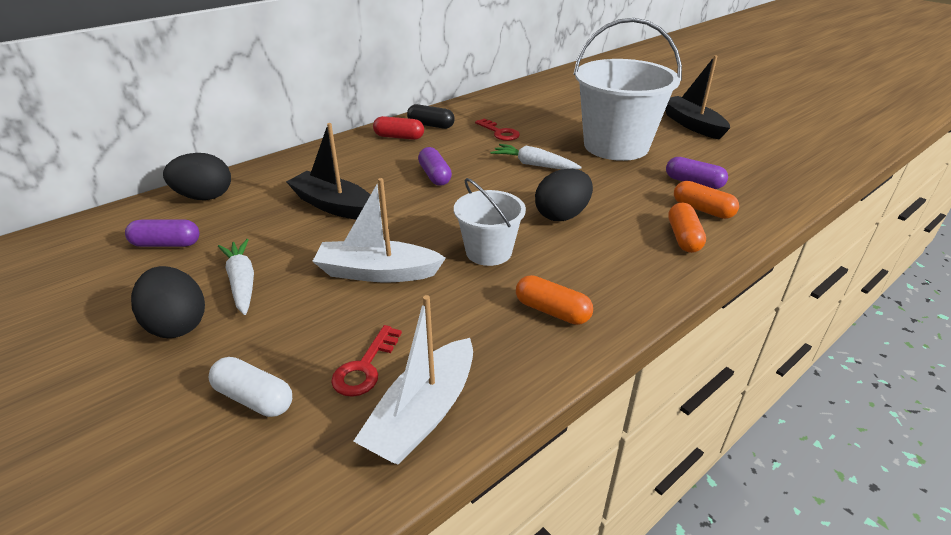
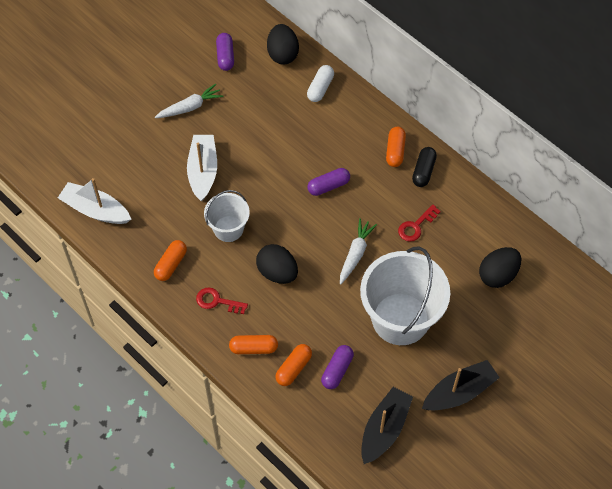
camera: 85 degrees right, 25 degrees up
black egg [131,266,205,338] -> black egg moved to [479,247,521,288]
white capsule [208,357,292,417] -> white capsule moved to [307,65,334,102]
black boat [286,123,370,220] -> black boat moved to [361,387,413,464]
red key [331,325,402,397] -> red key moved to [196,287,248,314]
red capsule [373,116,424,140] -> orange capsule [386,127,406,167]

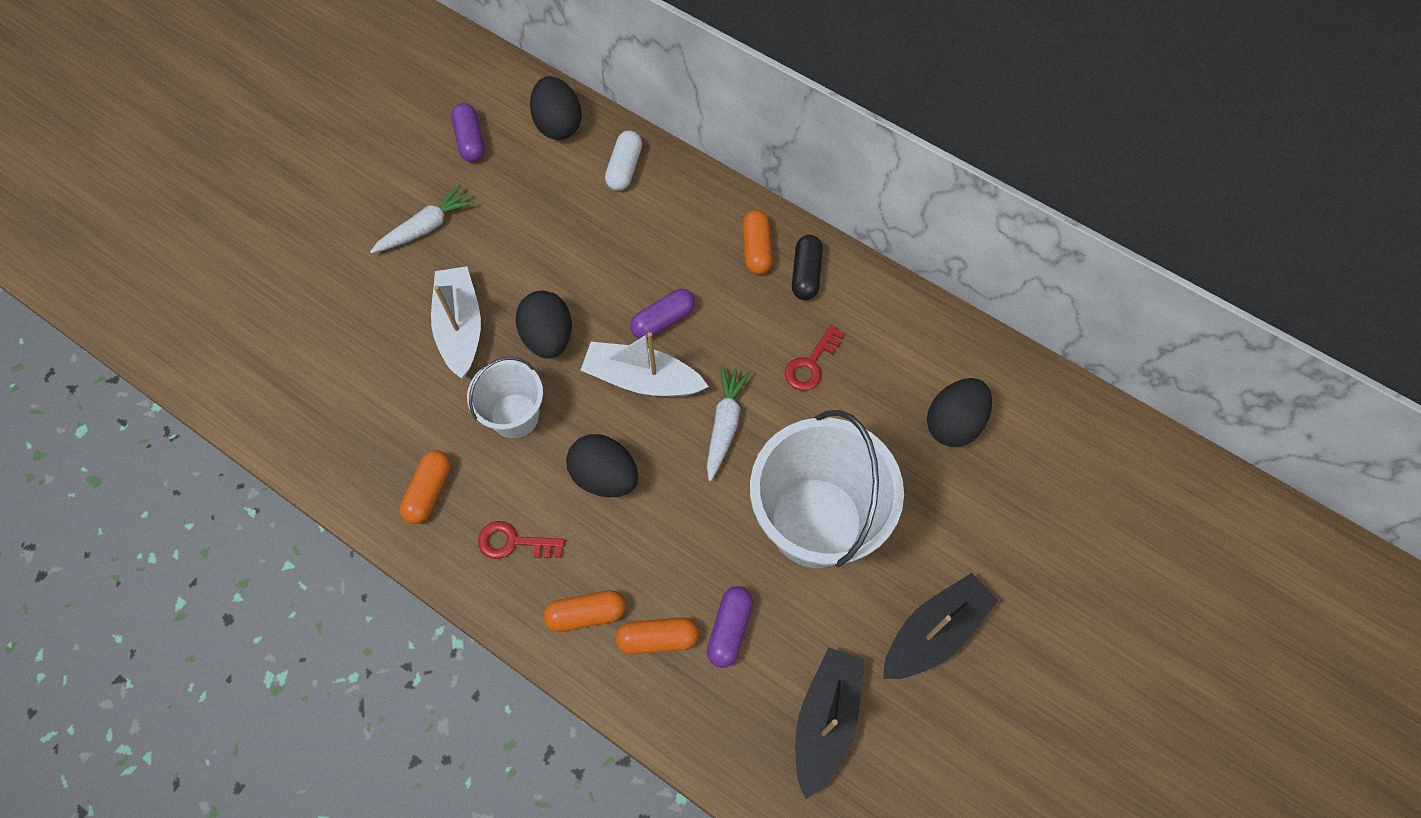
camera: 10 degrees left, 5 degrees up
white boat [58,178,131,224] -> white boat moved to [580,332,709,397]
orange capsule [275,344,312,386] -> orange capsule turned 60 degrees clockwise [615,617,699,654]
none -> black egg [516,291,572,359]

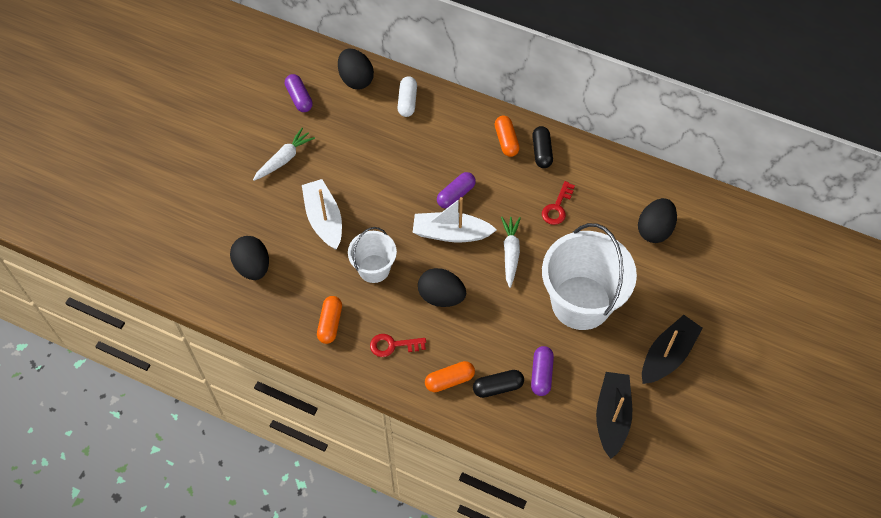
camera: 10 degrees left, 5 degrees down
black egg [516,291,572,359] -> black egg moved to [230,236,269,280]
orange capsule [615,617,699,654] -> black capsule [473,370,524,398]

